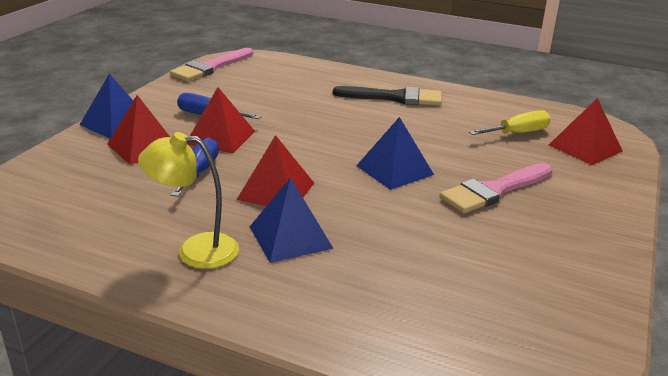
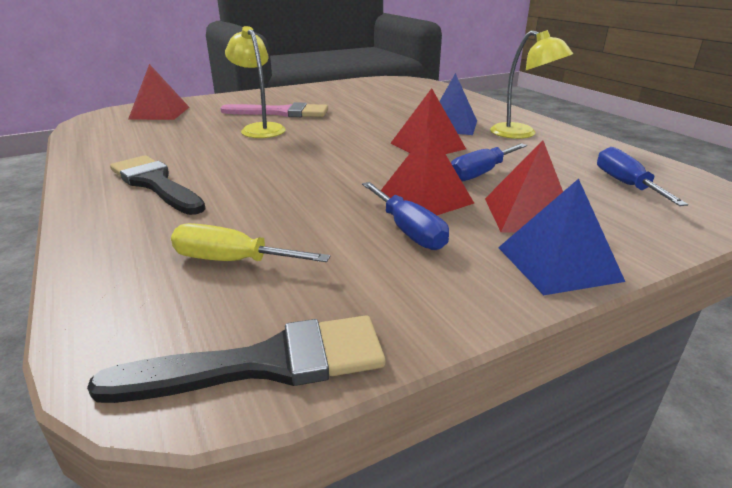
camera: 140 degrees left, 0 degrees up
pink brush [170,48,253,81] -> black brush [87,316,385,403]
blue pyramid [356,117,434,190] -> none
yellow screwdriver [469,110,551,135] -> yellow screwdriver moved to [171,223,330,262]
none -> yellow lamp [225,26,286,138]
none -> blue screwdriver [597,147,688,206]

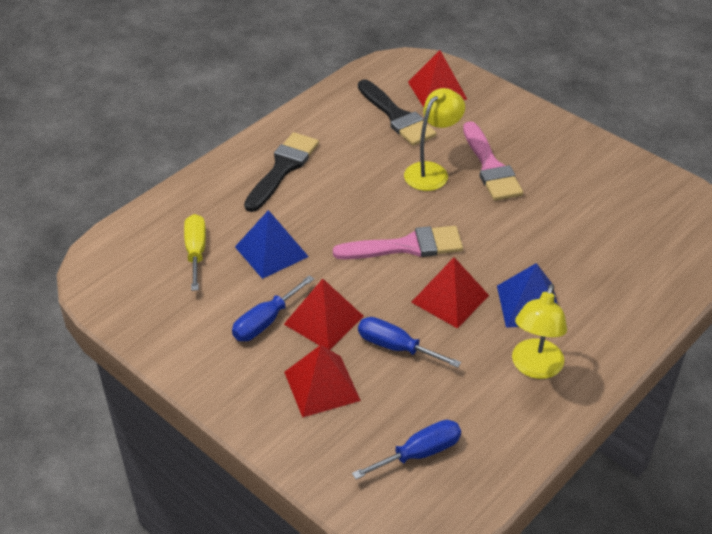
camera: 70 degrees right, 15 degrees up
black brush [87,316,385,403] -> black brush moved to [358,79,436,146]
blue pyramid [498,179,625,295] -> blue pyramid moved to [235,210,309,279]
none -> pink brush [333,226,463,259]

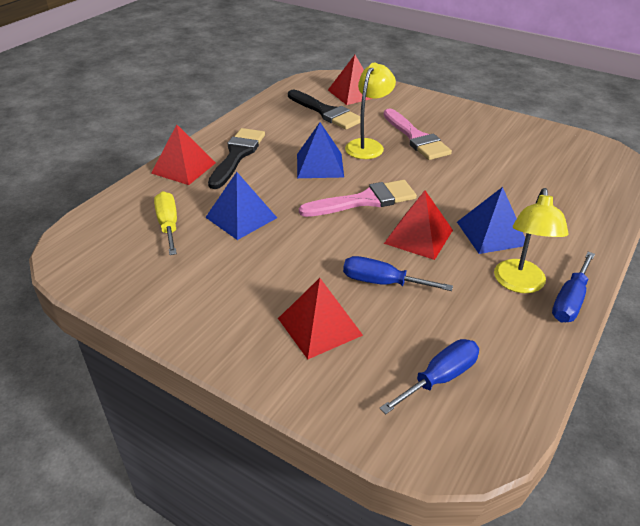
camera: 10 degrees left, 5 degrees down
blue screwdriver [232,275,314,341] -> blue screwdriver moved to [552,252,595,323]
red pyramid [284,279,364,350] -> red pyramid moved to [151,124,216,185]
none -> blue pyramid [297,122,344,178]

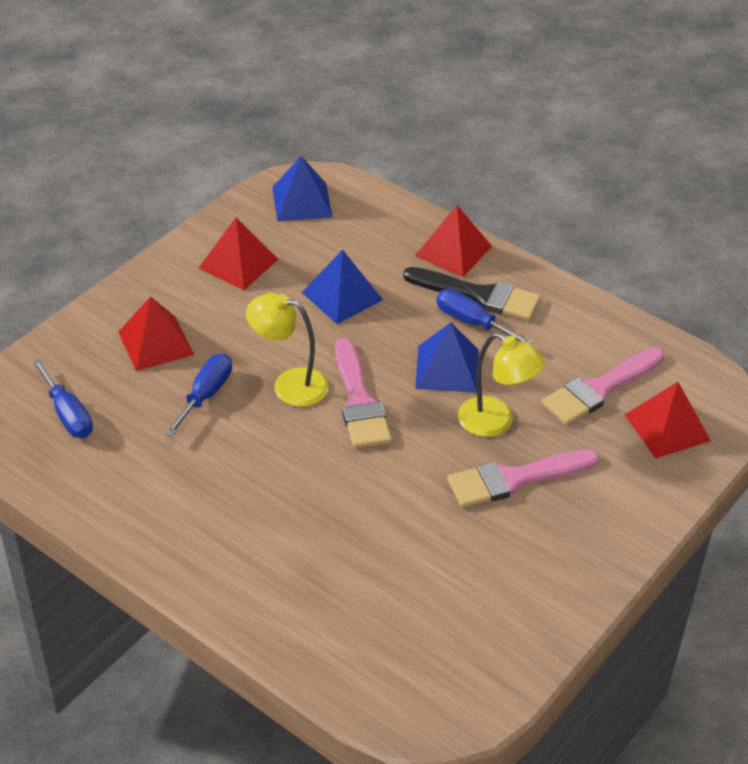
camera: 95 degrees right, 5 degrees up
yellow screwdriver [154,191,177,255] -> none
black brush [288,90,361,130] -> pink brush [542,347,664,425]
red pyramid [384,191,453,260] -> red pyramid moved to [199,218,279,290]
blue pyramid [457,187,529,254] -> blue pyramid moved to [272,156,332,222]
yellow lamp [494,188,569,293] -> yellow lamp moved to [246,293,329,407]
blue screwdriver [552,252,595,323] -> blue screwdriver moved to [437,289,533,344]

